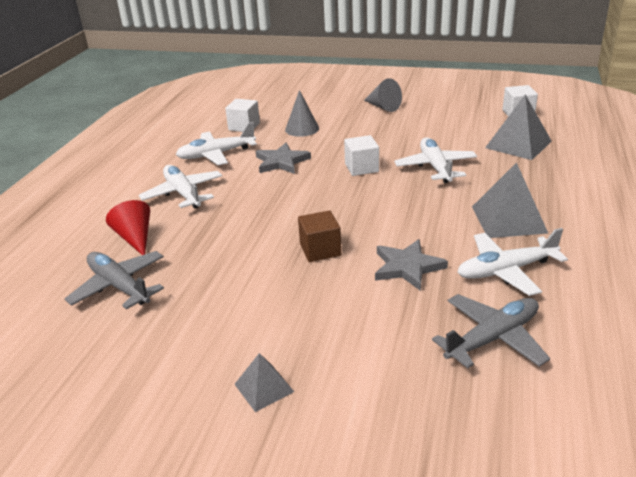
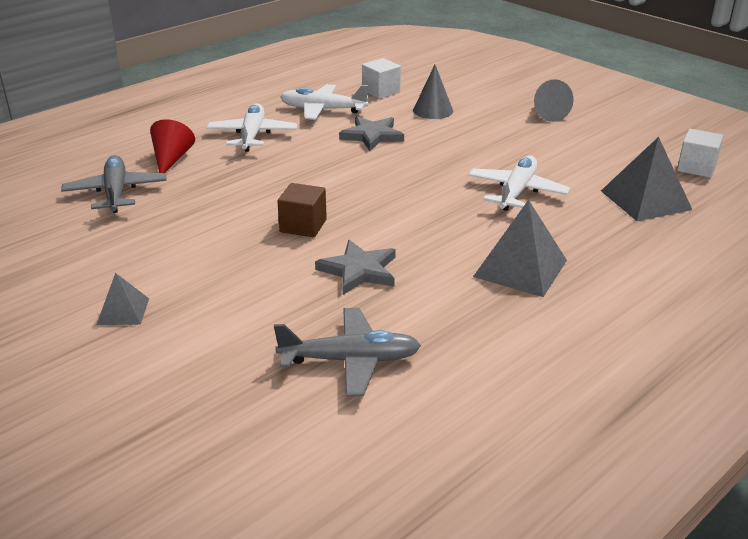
camera: 30 degrees right, 0 degrees up
white cube [344,135,379,176] -> none
white plane [457,228,568,296] -> none

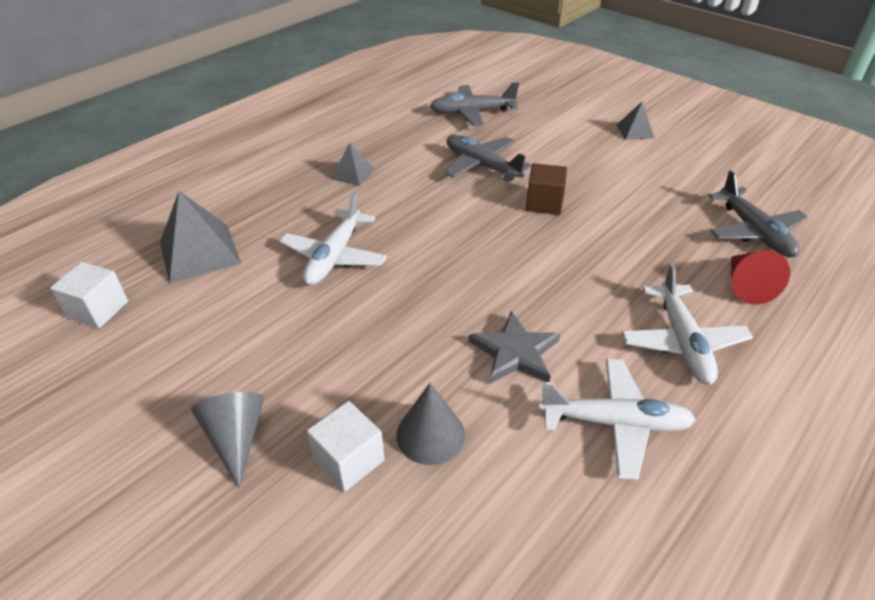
camera: 175 degrees right, 10 degrees up
grey star [315,240,396,295] -> grey plane [445,135,532,182]
white cube [362,58,401,99] -> white cube moved to [307,401,385,492]
grey pyramid [473,200,567,297] -> grey pyramid [331,143,375,186], size x0.55

